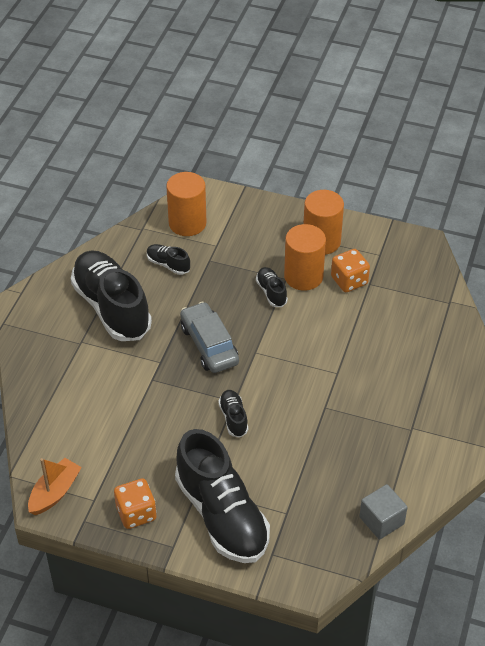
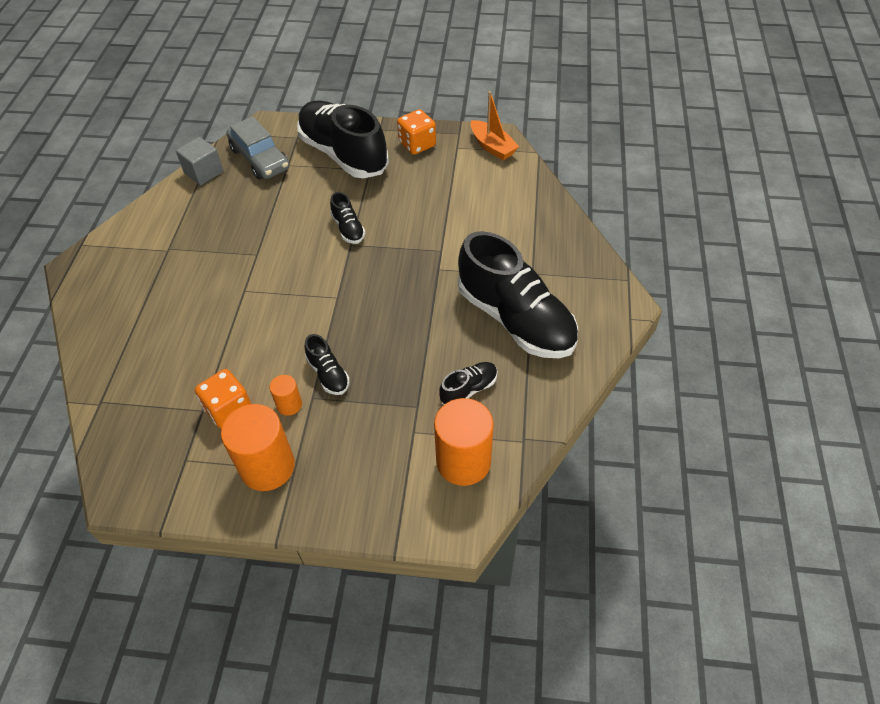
camera: 170 degrees right, 5 degrees up
orange boat [28,458,82,515] -> orange boat turned 60 degrees counterclockwise [471,91,519,160]
black shoe [147,244,190,275] -> black shoe turned 60 degrees counterclockwise [439,362,498,405]
grey car [180,302,239,373] -> grey car moved to [226,116,289,179]
orange cylinder [284,224,326,291] -> orange cylinder [269,375,302,416], size x0.49

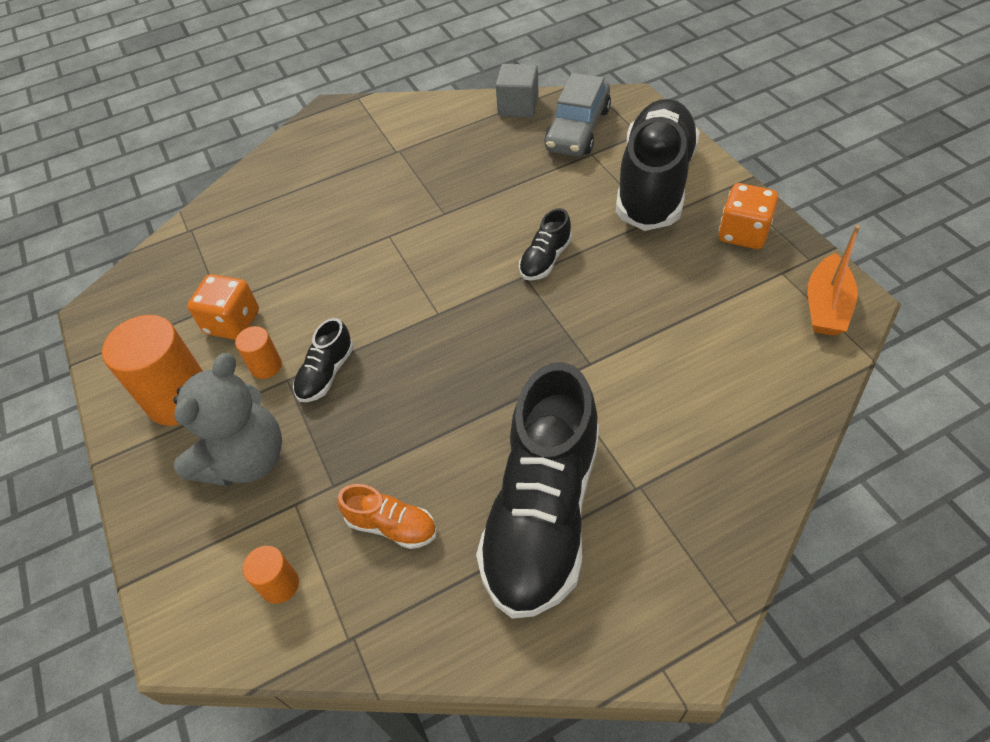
camera: 60 degrees right, 0 degrees up
orange cylinder [434,398,494,486] -> orange cylinder [243,546,299,604], size x0.49
black shoe [439,362,498,405] -> orange shoe [337,484,437,549]
none -> grey teddy bear [173,353,282,486]

